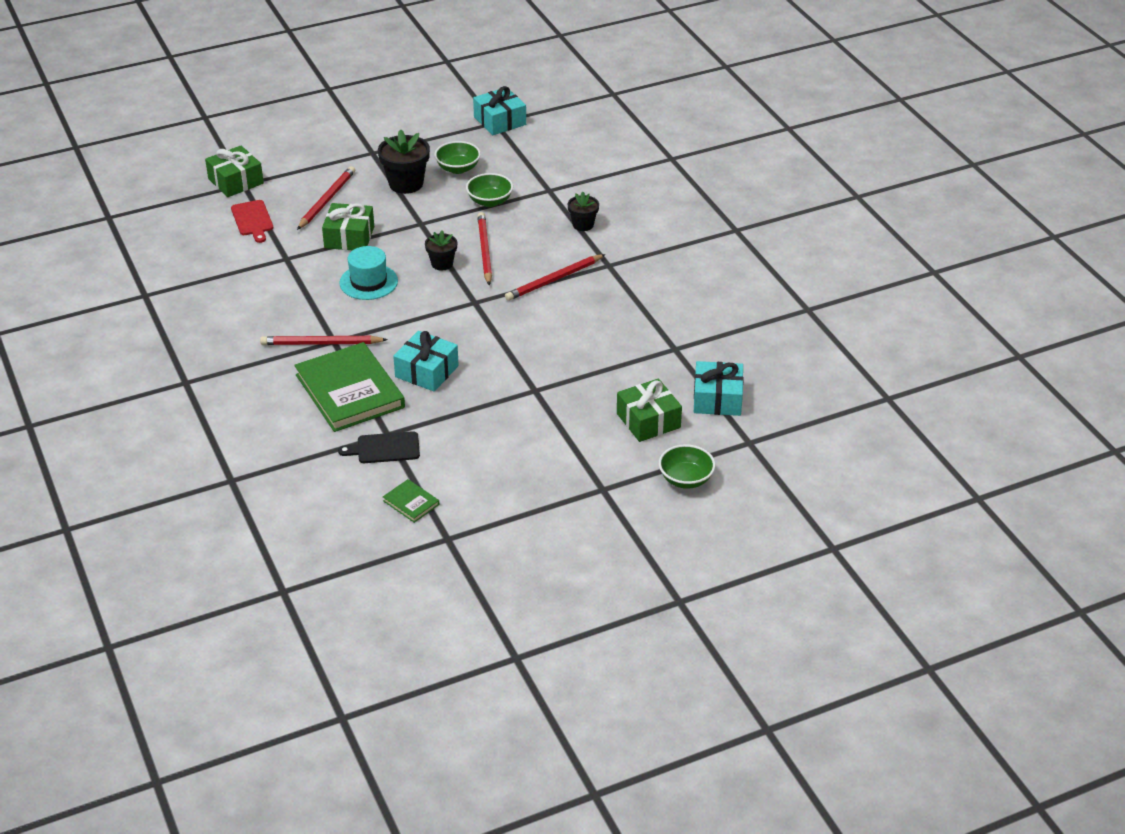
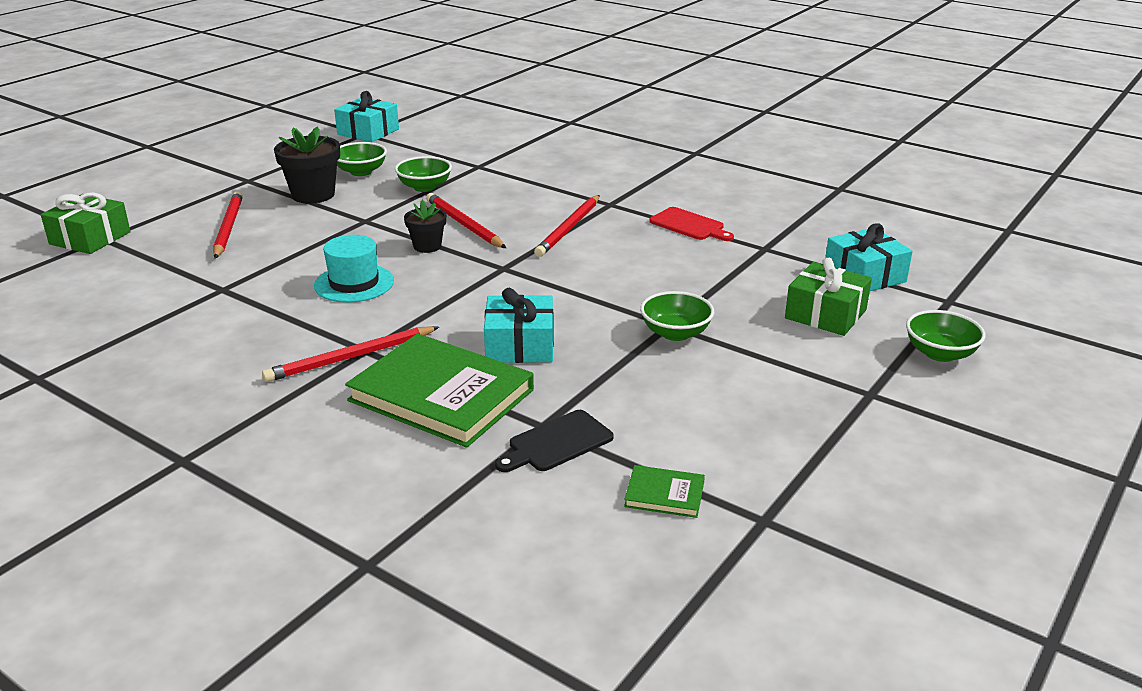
camera: 30 degrees left, 10 degrees down
red cutting board [231,200,273,243] -> red cutting board moved to [649,207,734,241]
green gift [322,203,374,250] -> none
black flower pot [568,191,599,231] -> none
none -> green bowl [640,291,714,341]

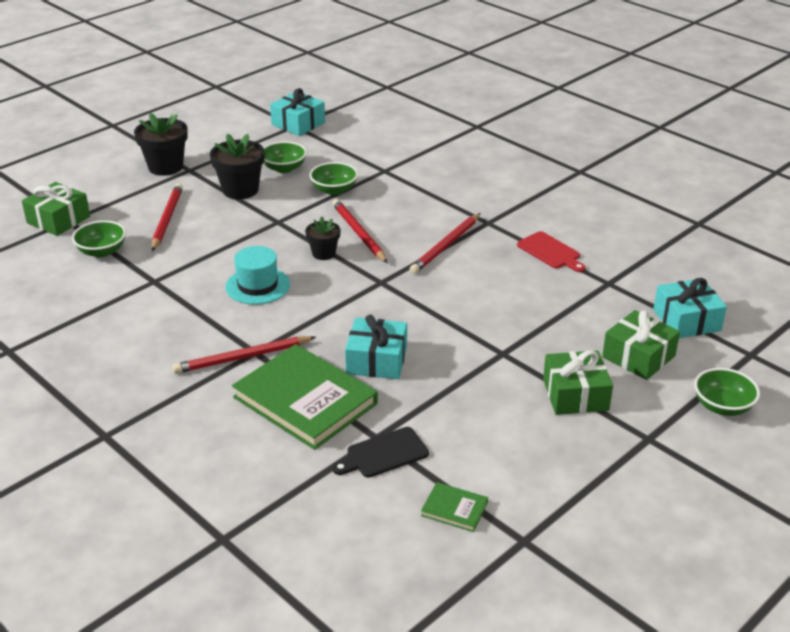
camera: 10 degrees right, 5 degrees up
green bowl [640,291,714,341] -> green bowl moved to [72,220,126,257]
none -> black flower pot [134,113,188,176]
none -> green gift [543,350,613,415]

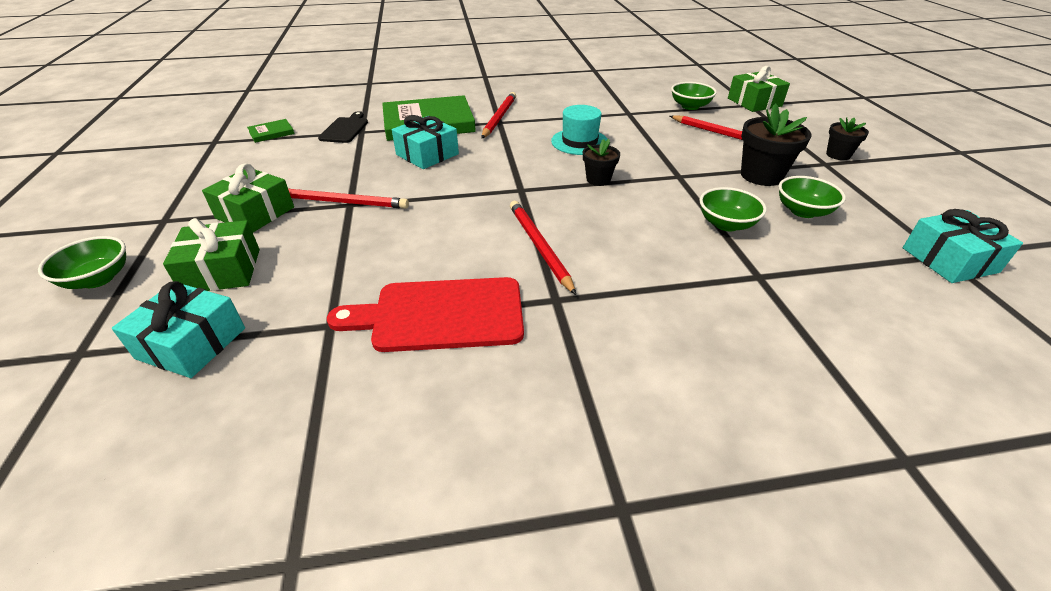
camera: 125 degrees right, 5 degrees up
black flower pot [134,113,188,176] -> black flower pot [826,117,869,160], size x0.60
red pencil [332,199,387,263] -> red pencil moved to [288,188,409,209]
red cutting board [517,231,585,272] -> red cutting board [327,277,524,352], size x1.71

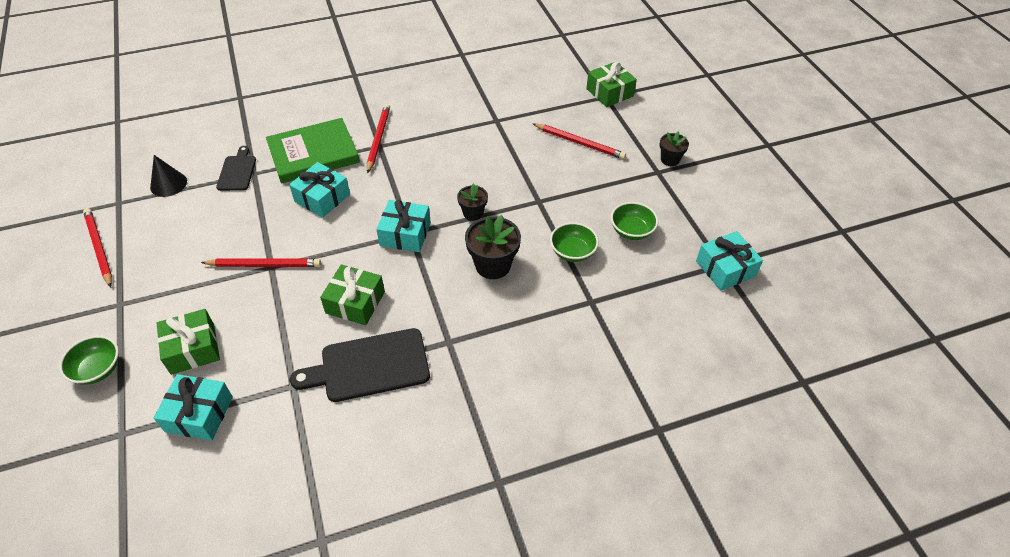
camera: 10 degrees left, 10 degrees up
green gift [202,163,294,232] -> green gift moved to [320,264,385,325]
green book [247,119,295,143] -> black cone [150,155,187,197]
red cutting board [327,277,524,352] -> black cutting board [290,328,430,402]
red pencil [510,201,576,295] -> red pencil moved to [83,208,112,287]
turquoise hat [551,105,608,155] -> none
green bowl [671,82,717,110] -> none
black flower pot [741,103,812,186] -> black flower pot moved to [465,215,521,279]
none -> turquoise gift [376,200,431,252]

